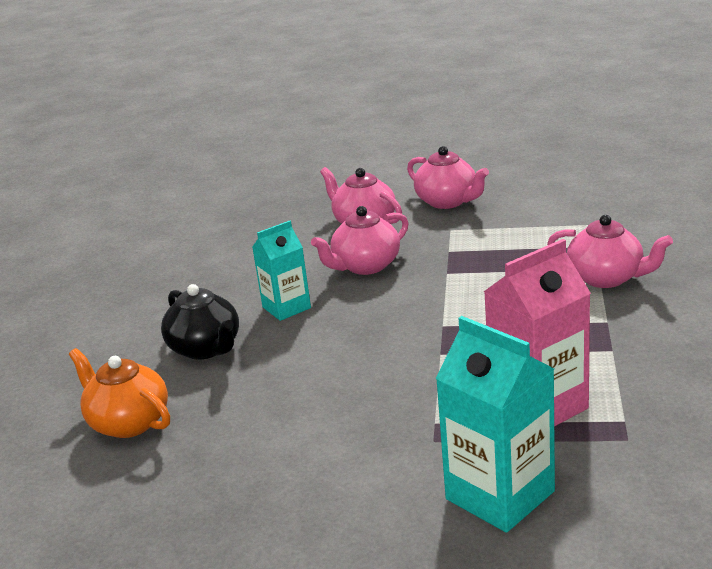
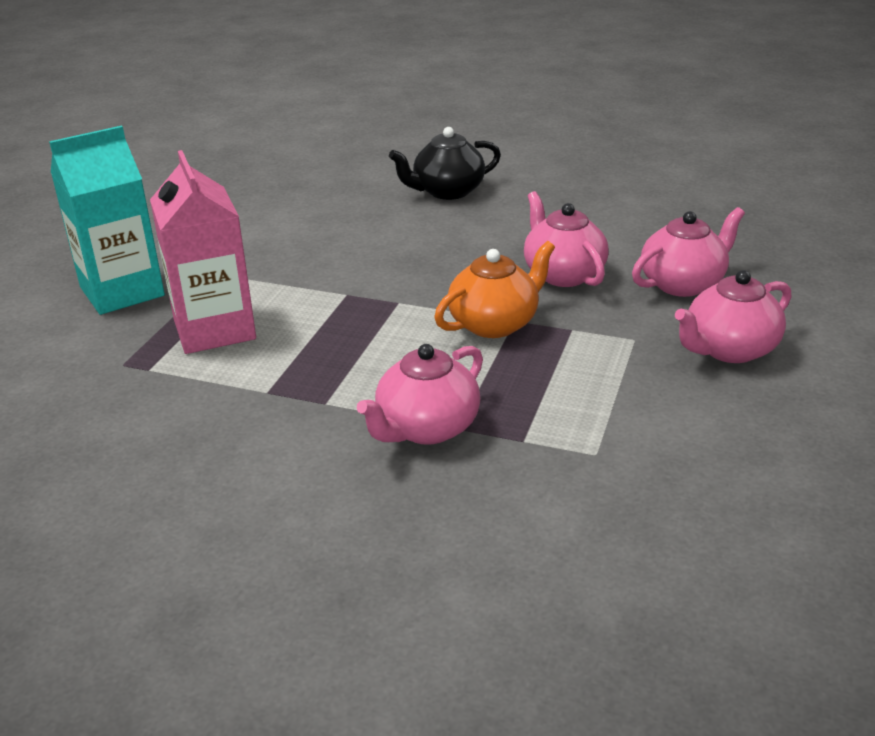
camera: 100 degrees right, 5 degrees up
orange teapot [69,348,170,438] -> orange teapot moved to [434,241,555,338]
turquoise carton [252,221,311,321] -> none

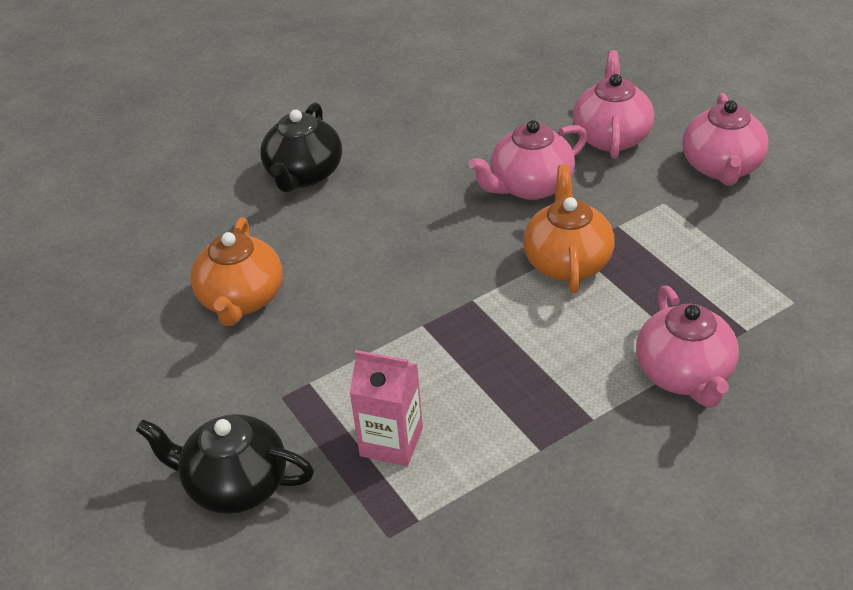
camera: 50 degrees left, 10 degrees up
turquoise carton [49,126,165,315] -> black teapot [136,414,314,514]
pink carton [150,150,256,354] -> pink carton [350,350,423,466], size x0.63
pink teapot [524,191,608,287] -> pink teapot turned 45 degrees counterclockwise [469,120,587,200]
none -> orange teapot [190,218,282,326]

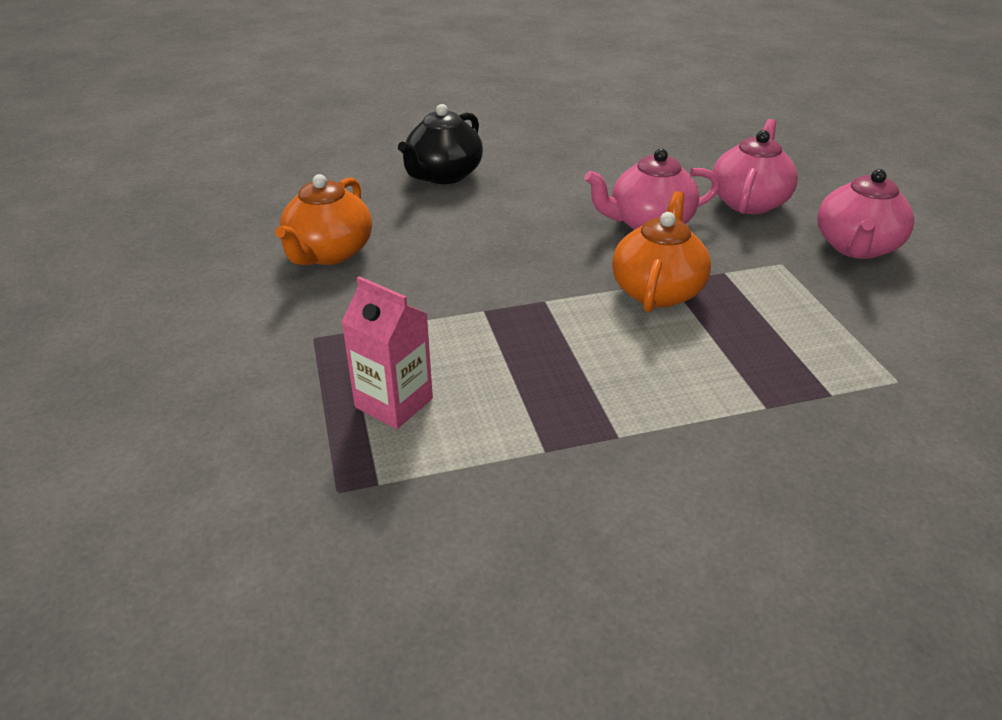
camera: 15 degrees right, 5 degrees down
black teapot [136,414,314,514] -> none
pink teapot [636,286,739,408] -> none

